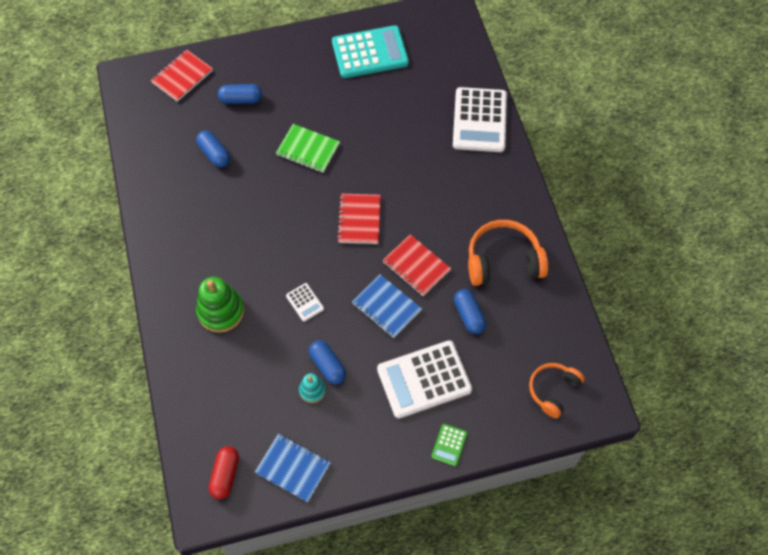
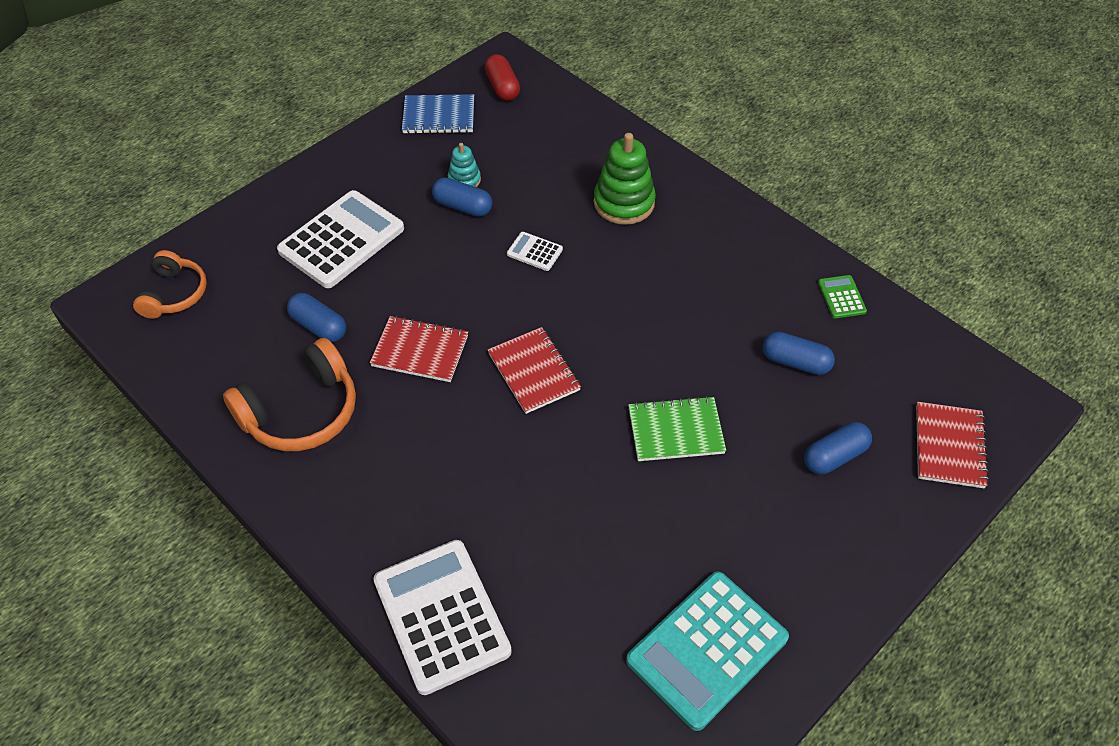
camera: 150 degrees right, 10 degrees down
blue notebook [352,274,422,338] -> none
green calculator [431,424,467,466] -> green calculator moved to [818,275,867,319]

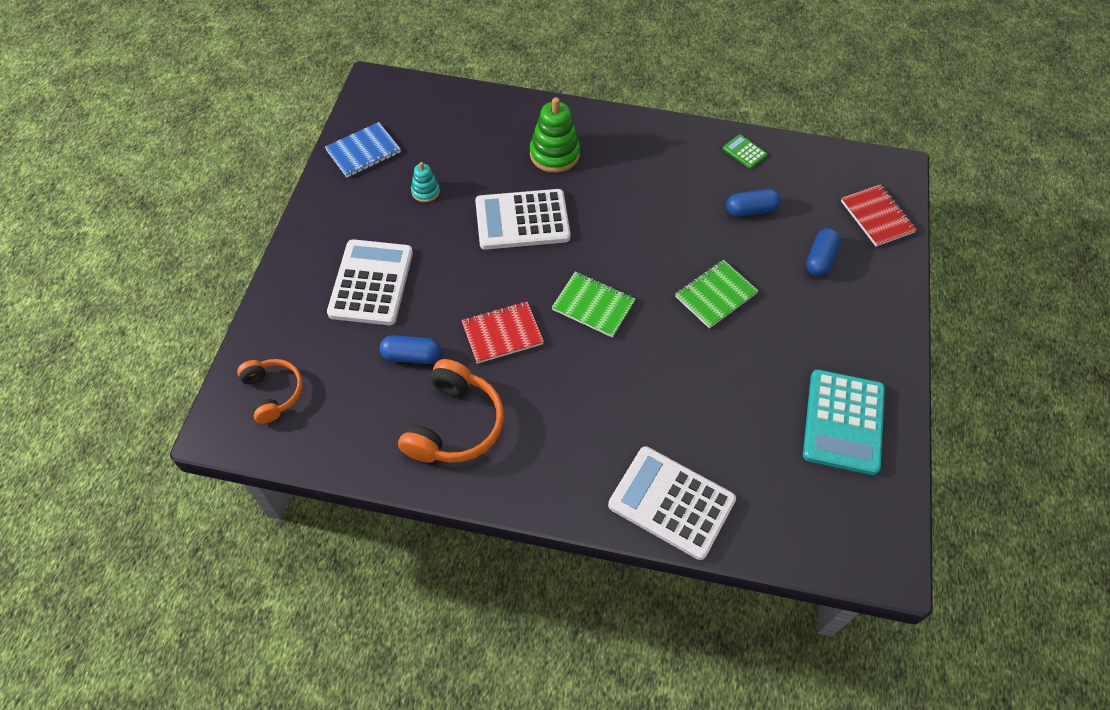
camera: 35 degrees left, 5 degrees up
blue capsule [432,178,492,217] -> none
red capsule [485,54,520,101] -> none
red notebook [488,327,581,414] -> green notebook [552,272,635,338]
white calculator [507,232,563,271] -> white calculator [475,189,571,250], size x2.26

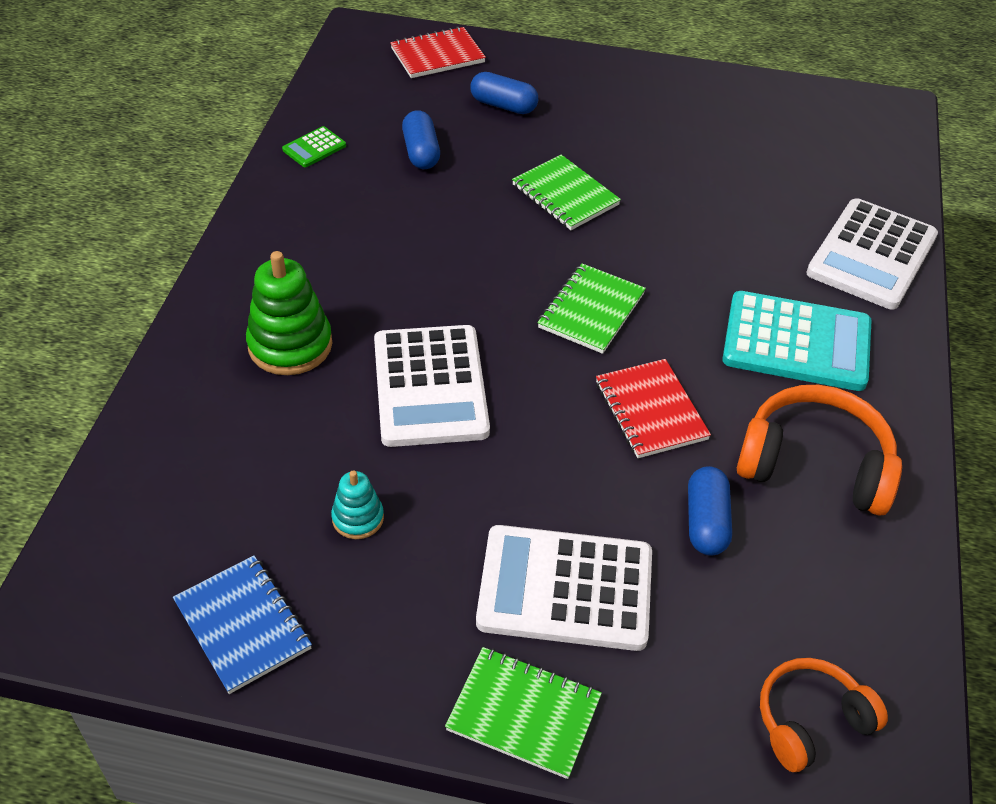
camera: 90 degrees left, 10 degrees down
turquoise calculator [803,370,885,475] -> turquoise calculator moved to [722,291,872,391]
none -> green notebook [445,647,602,779]

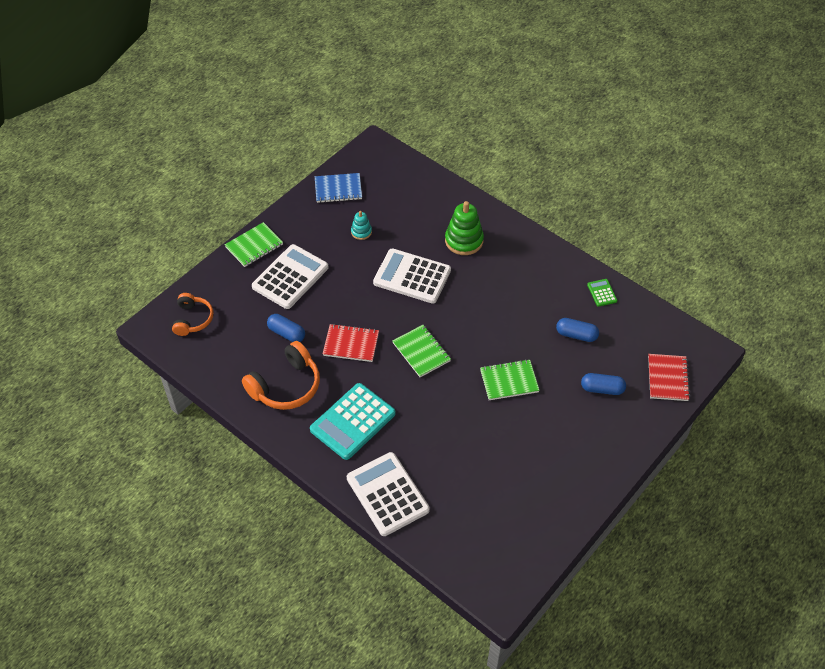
camera: 120 degrees right, 5 degrees up
blue capsule [470,72,538,114] -> blue capsule turned 45 degrees clockwise [581,373,626,395]

